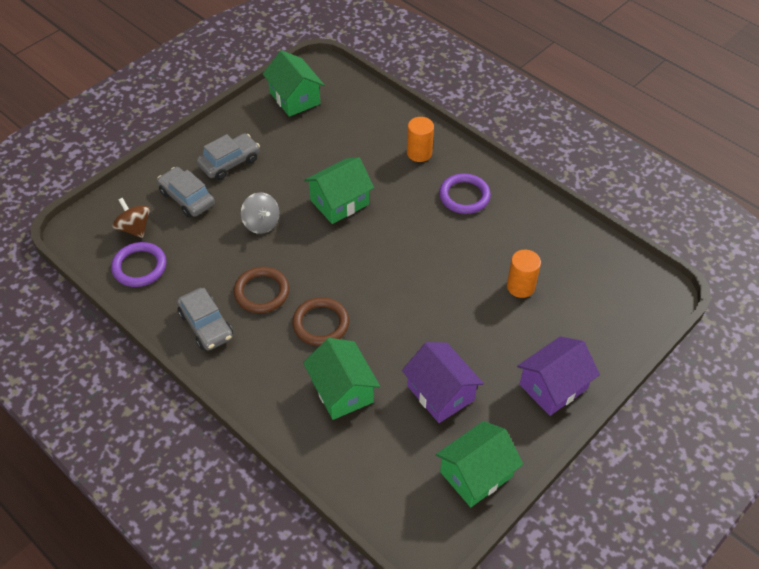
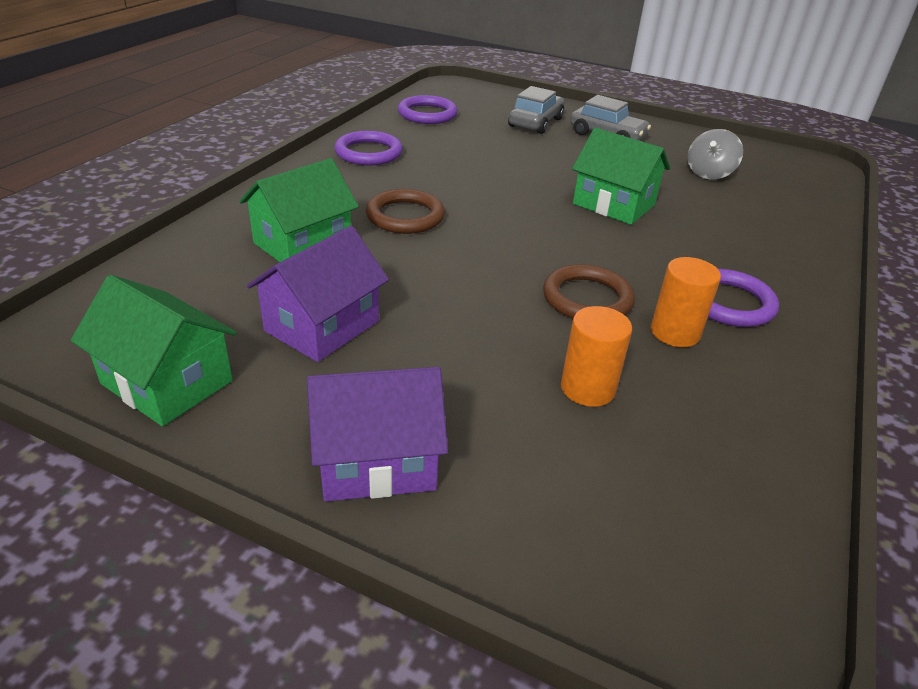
camera: 70 degrees right, 15 degrees down
brown spinning top [112,198,150,238] -> none
grey car [177,288,233,350] -> purple ring [334,131,403,165]
brown ring [234,267,289,313] -> brown ring moved to [543,264,635,319]
grey spinning top [241,192,279,234] -> grey spinning top moved to [688,129,743,180]
green house [263,50,324,117] -> none
orange cylinder [407,117,434,162] -> orange cylinder moved to [651,257,721,347]
purple house [517,336,600,416] -> purple house turned 45 degrees counterclockwise [307,367,448,501]

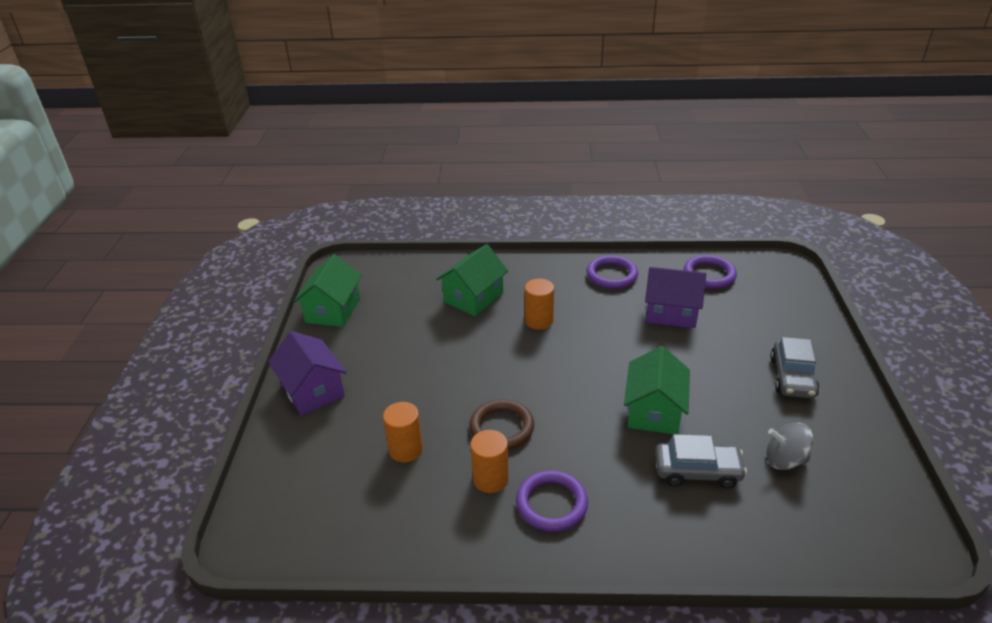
camera: 70 degrees right, 0 degrees up
green house [239,158,359,262] -> green house turned 75 degrees counterclockwise [436,244,508,316]
purple house [247,226,389,362] -> purple house moved to [645,267,706,328]
brown ring [366,189,445,234] -> orange cylinder [525,278,554,330]
grey car [508,86,564,134] -> grey car moved to [655,434,747,489]

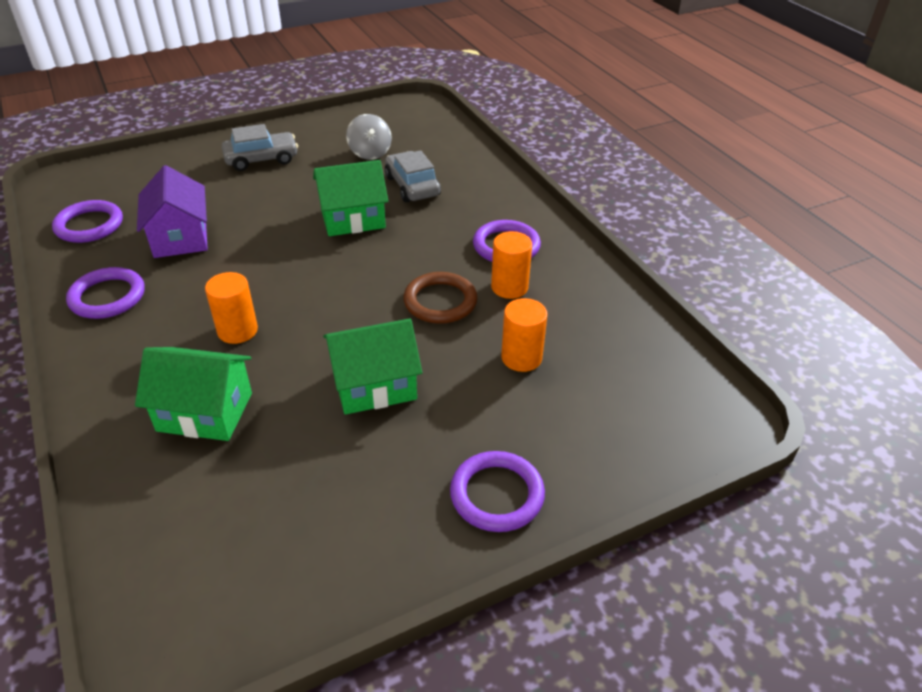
camera: 120 degrees left, 5 degrees up
purple house [268,331,346,415] -> purple ring [450,451,545,532]
green house [294,254,362,327] -> green house moved to [323,318,422,415]

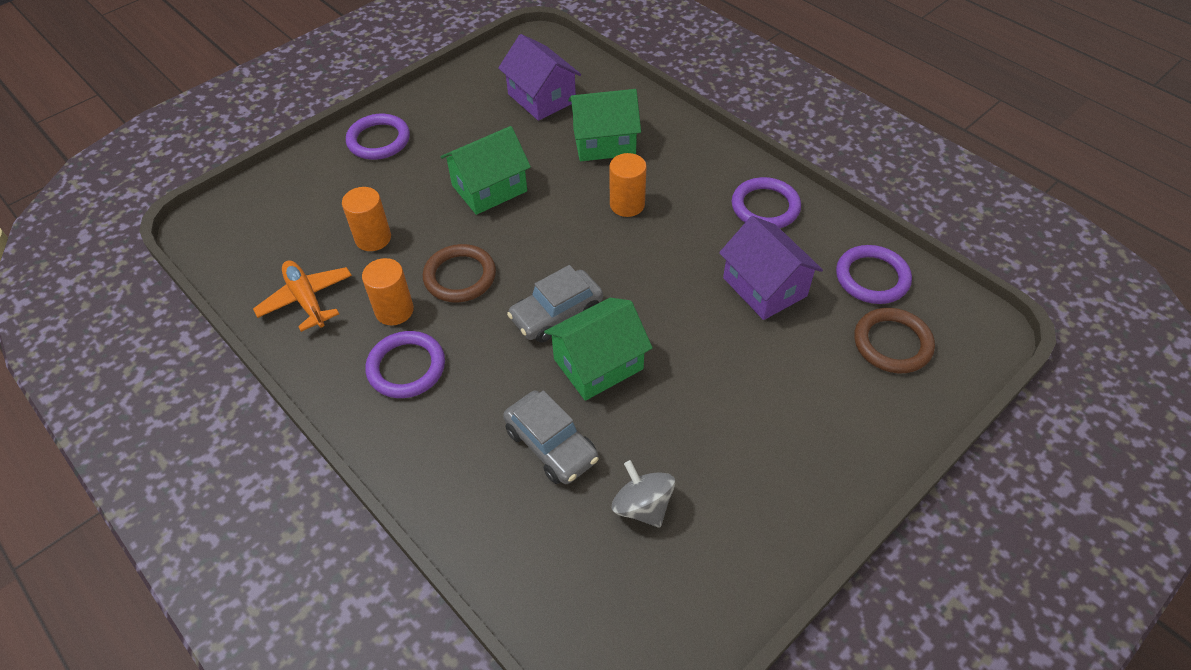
camera: 165 degrees right, 10 degrees up
grey car [222,124,298,171] -> grey car moved to [507,265,603,343]
none -> orange plane [253,260,352,332]
none -> purple house [498,34,581,121]
none -> brown ring [854,308,935,373]

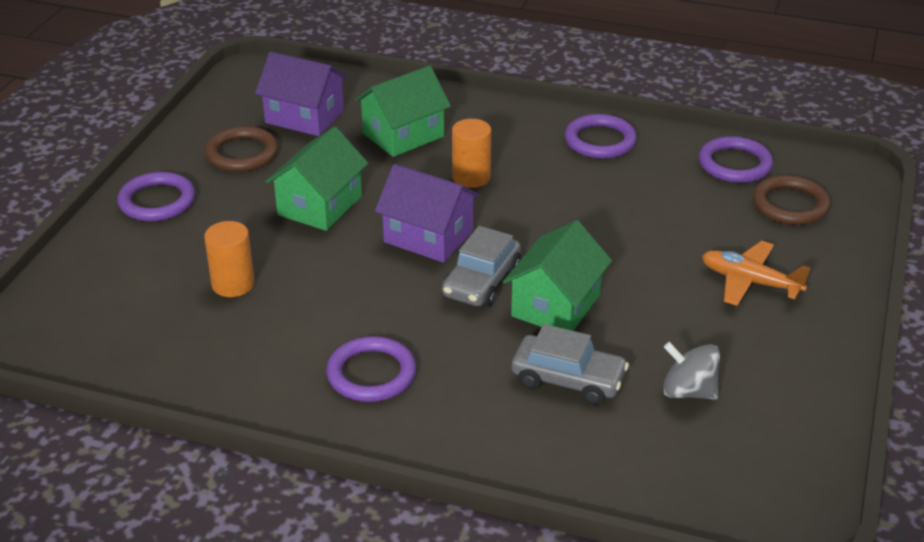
camera: 30 degrees left, 15 degrees down
orange plane [253,260,352,332] -> orange plane moved to [702,241,811,306]
orange cylinder [362,258,414,325] -> none
brown ring [423,244,496,302] -> brown ring moved to [205,126,278,172]
purple house [719,216,823,320] -> purple house moved to [375,164,480,263]

